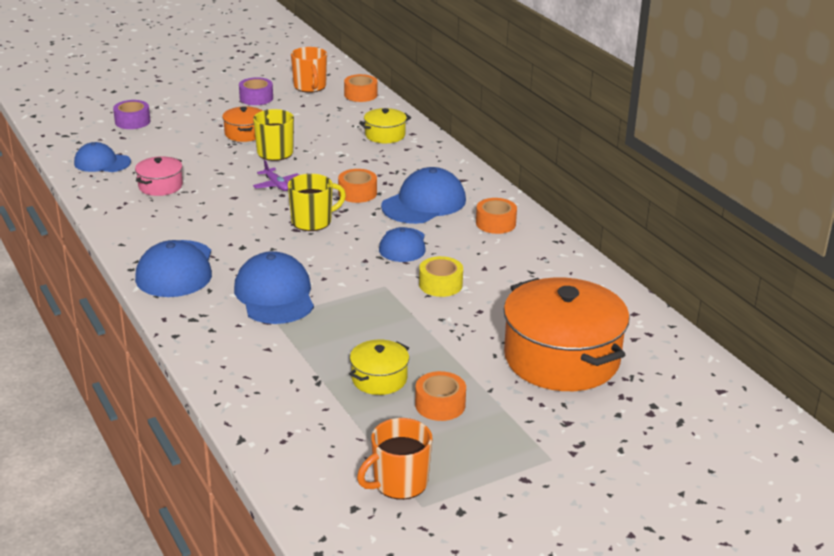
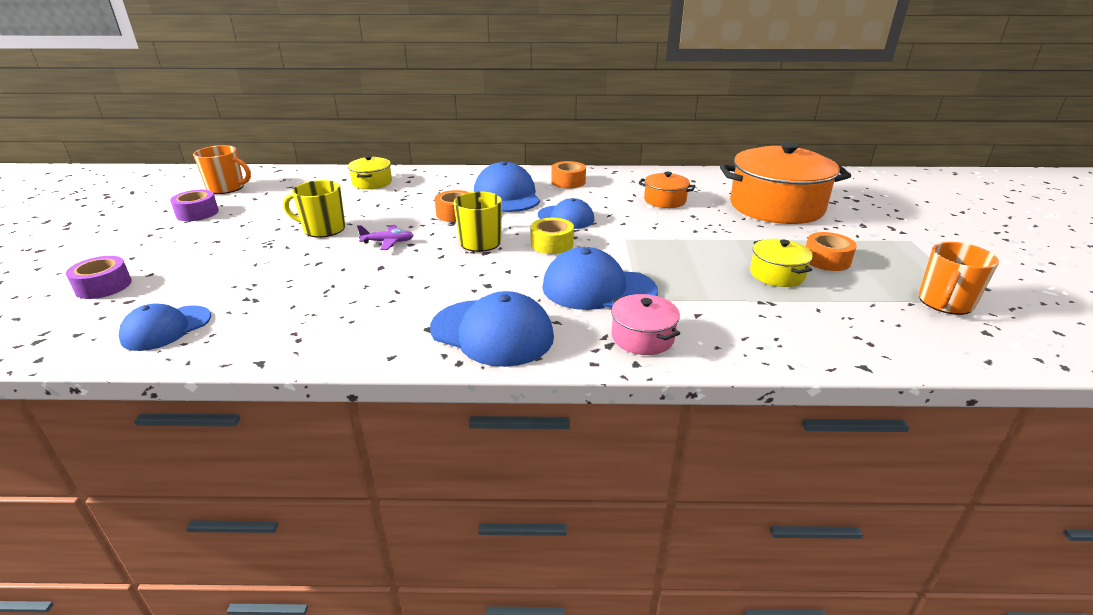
camera: 60 degrees left, 0 degrees up
pink pot [135,156,183,196] -> pink pot moved to [611,294,680,355]
orange pot [222,106,263,142] -> orange pot moved to [639,172,695,208]
orange tape [344,74,377,102] -> none
orange mug [357,418,433,500] -> orange mug turned 45 degrees clockwise [919,242,999,315]
yellow tape [419,256,463,297] -> yellow tape moved to [531,218,574,254]

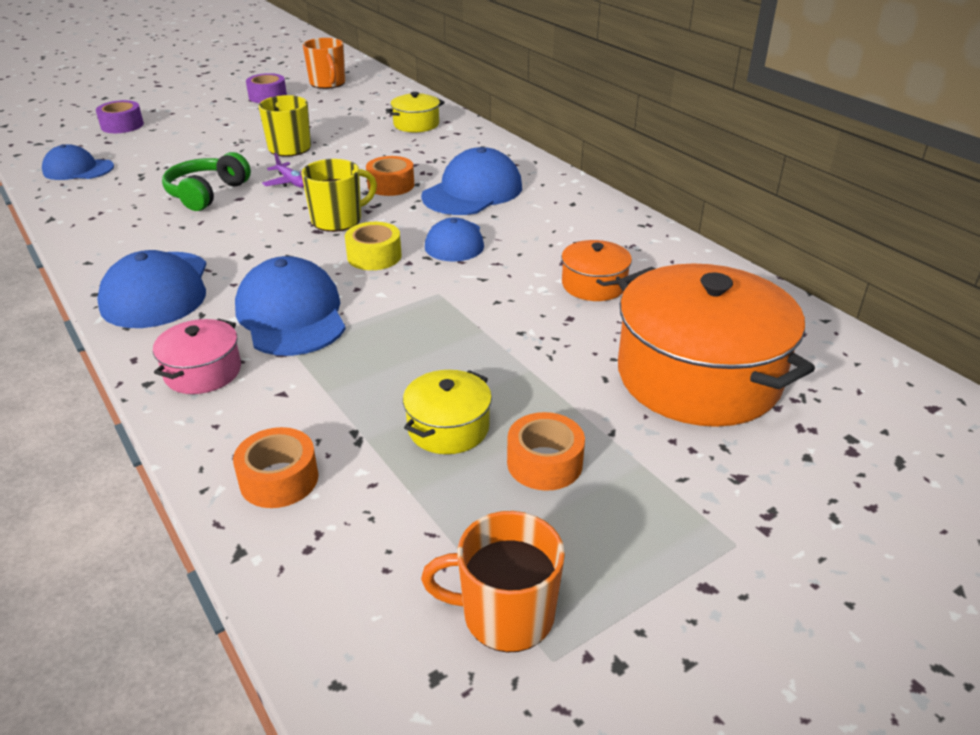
camera: 55 degrees right, 5 degrees up
orange tape [551,161,586,188] -> orange tape moved to [233,427,318,508]
none -> green headphones [162,152,251,211]

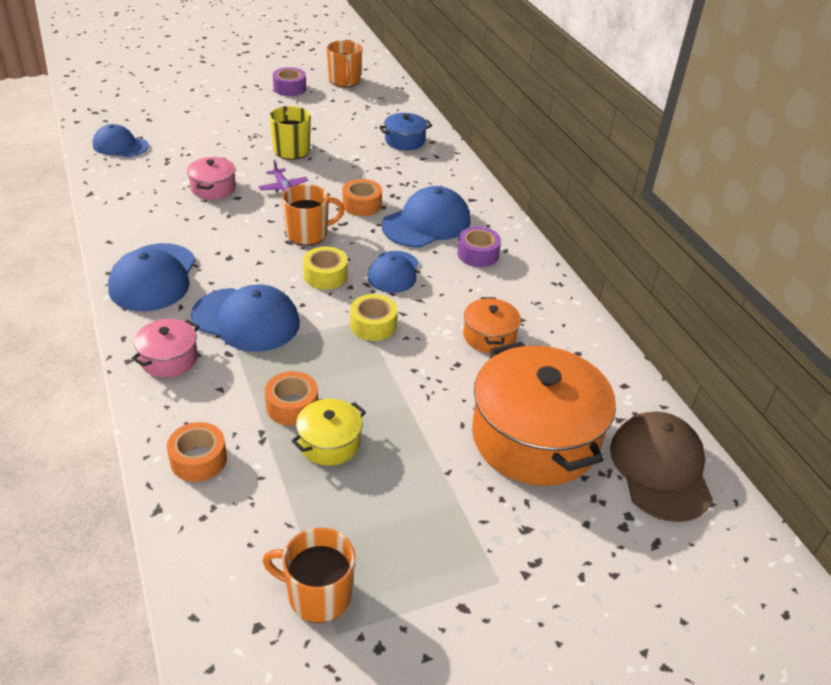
camera: 10 degrees right, 5 degrees up
purple tape [96,100,144,133] -> purple tape moved to [457,227,501,267]
green headphones [162,152,251,211] -> pink pot [187,157,236,200]
blue cap [235,256,346,356] -> blue cap turned 120 degrees clockwise [191,284,300,352]
yellow mug [301,159,377,232] -> orange mug [282,184,344,246]
yellow pot [386,92,445,132] -> blue pot [379,113,432,150]
orange tape [507,412,585,491] -> orange tape moved to [265,371,318,426]
none -> yellow tape [350,294,398,341]
none -> brown cap [610,411,713,522]

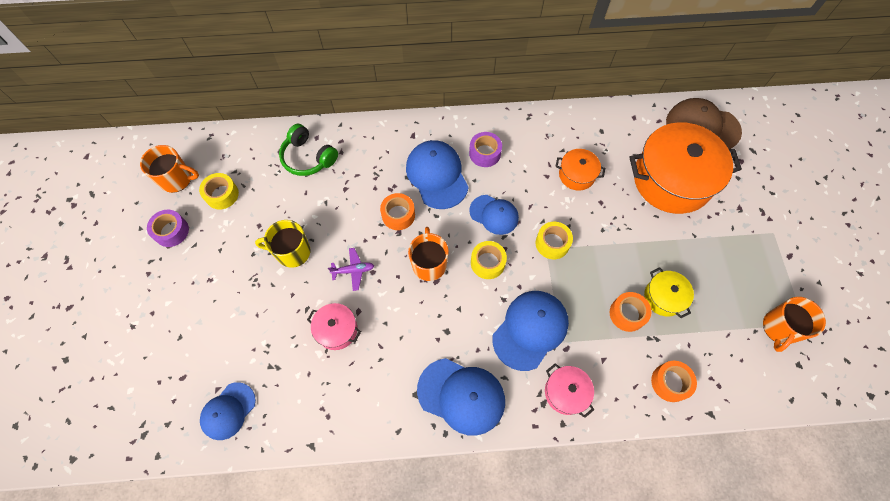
camera: 70 degrees left, 25 degrees up
blue pot [379,113,432,150] -> green headphones [279,124,338,176]
none -> yellow tape [199,173,239,210]

